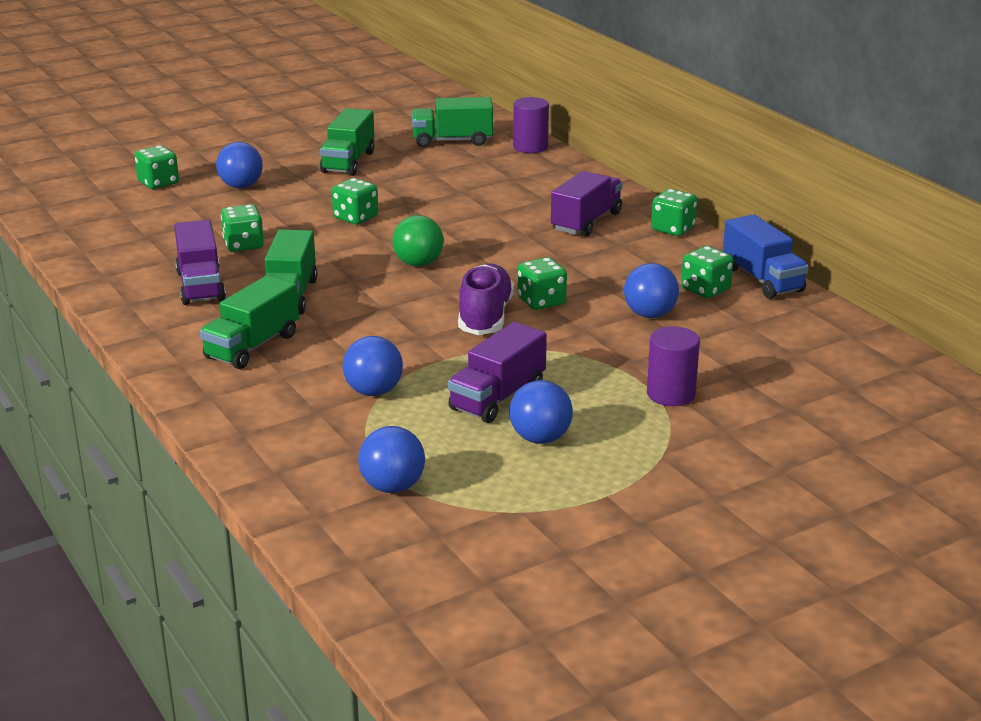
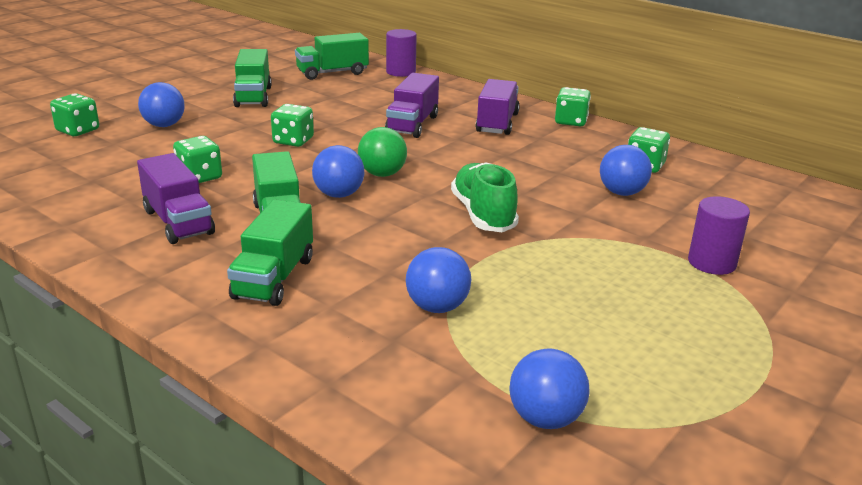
camera: 20 degrees left, 0 degrees up
purple truck [448,322,547,423] -> purple truck moved to [385,73,439,138]
purple shoe [458,263,514,335] -> green shoe [451,162,519,232]
blue ball [510,380,573,444] -> blue ball moved to [312,145,364,198]
green dice [517,257,567,310] -> none
blue truck [723,214,809,299] -> none

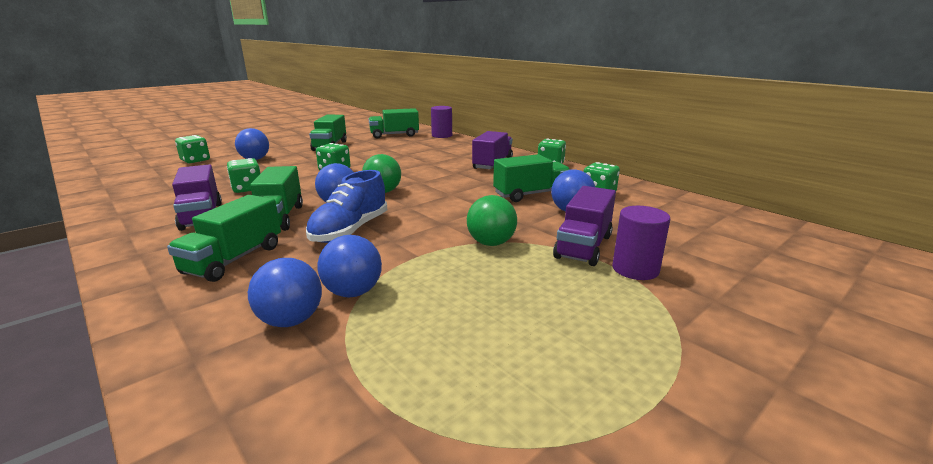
camera: 10 degrees right, 5 degrees down
purple truck [385,73,439,138] -> purple truck moved to [553,186,616,266]
green shoe [451,162,519,232] -> none
blue ball [509,348,589,429] -> blue ball moved to [248,258,322,327]
none -> blue shoe [306,170,387,243]
none -> green ball [467,195,517,246]
none -> green truck [493,154,570,202]

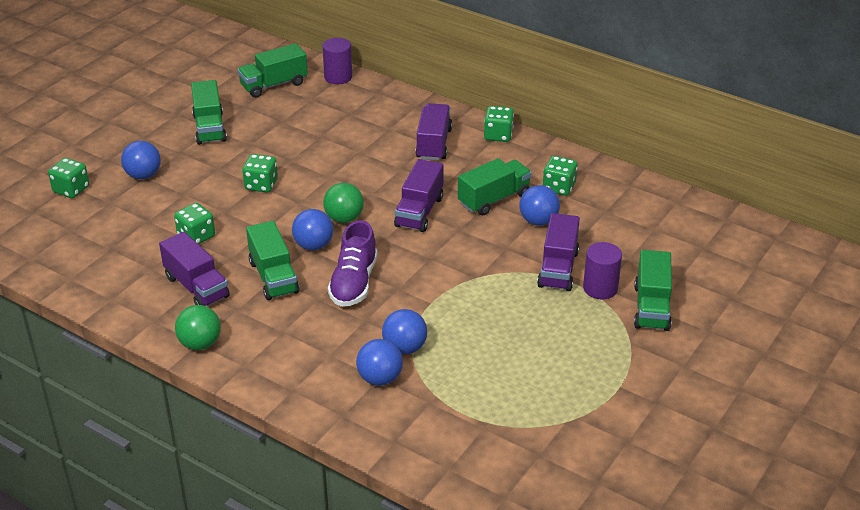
camera: 15 degrees left, 15 degrees up
green truck [167,195,281,282] -> green truck moved to [634,250,672,331]
blue shoe [306,170,387,243] -> purple shoe [328,220,377,307]
green ball [467,195,517,246] -> green ball moved to [175,305,221,350]
none -> purple truck [394,159,444,232]

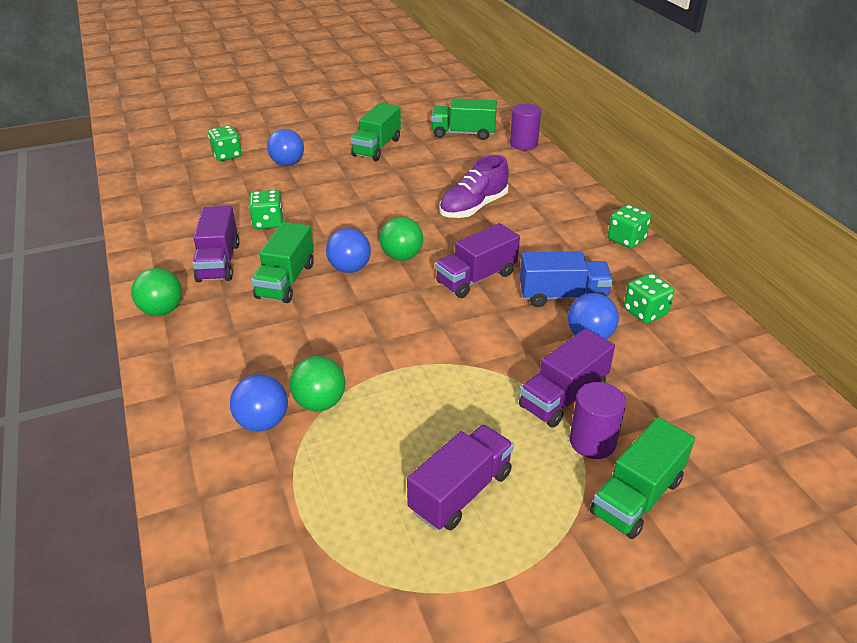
camera: 35 degrees right, 0 degrees up
green dice [242,154,278,192] -> none
purple shoe [328,220,377,307] -> purple shoe moved to [440,155,509,218]
blue ball [382,309,427,355] -> green ball [290,356,345,411]
purple truck [415,103,452,161] -> purple truck moved to [407,425,514,530]
green truck [458,158,532,215] -> blue truck [520,251,613,307]

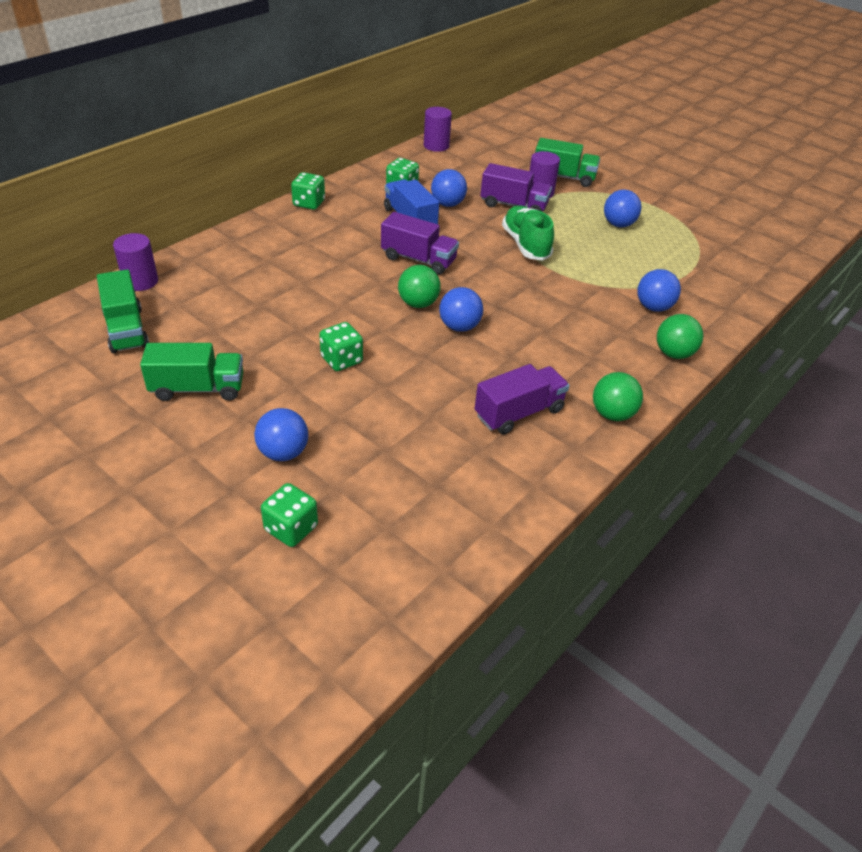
camera: 120 degrees left, 5 degrees up
green dice [249,190,283,229] -> green dice moved to [319,322,363,371]
green truck [251,222,314,303] -> none
green ball [290,356,345,411] -> green ball moved to [657,314,703,359]
purple truck [407,425,514,530] -> blue ball [604,190,642,227]
purple shoe [440,155,509,218] -> none
none -> purple cylinder [424,107,452,152]
none -> green shoe [502,206,554,261]

